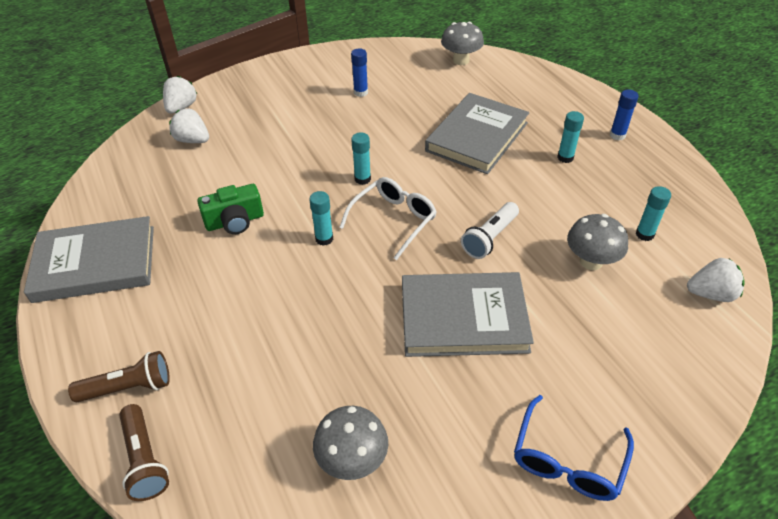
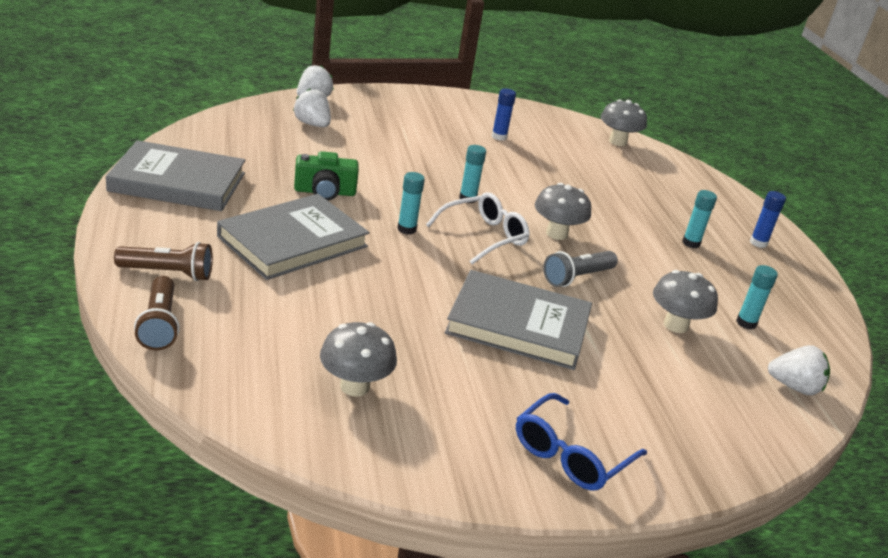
camera: 10 degrees right, 15 degrees down
grey book [425,93,529,174] -> grey book moved to [217,194,370,280]
white flashlight [461,202,519,259] -> grey flashlight [543,251,618,287]
none -> grey mushroom [535,183,591,240]

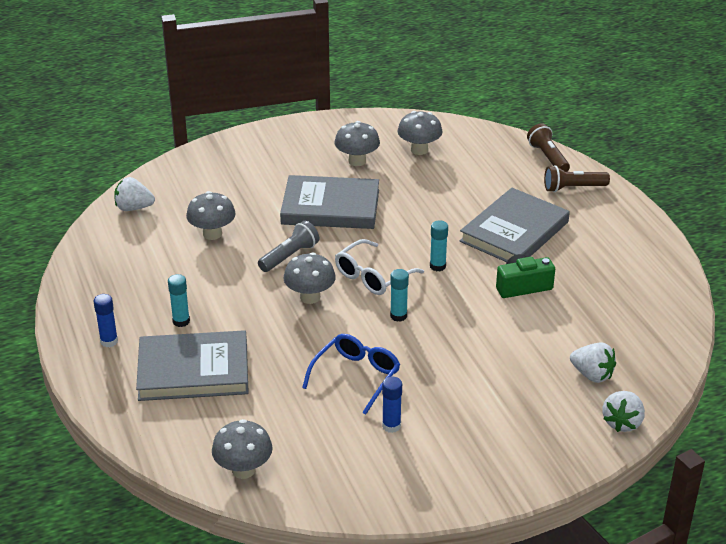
camera: 175 degrees right, 5 degrees up
grey book [106,140,245,211] -> grey book moved to [136,330,249,401]
blue glasses [516,393,647,491] -> blue glasses moved to [302,334,400,415]
turquoise glue stick [736,265,778,330] -> none
none -> grey mushroom [335,121,380,166]

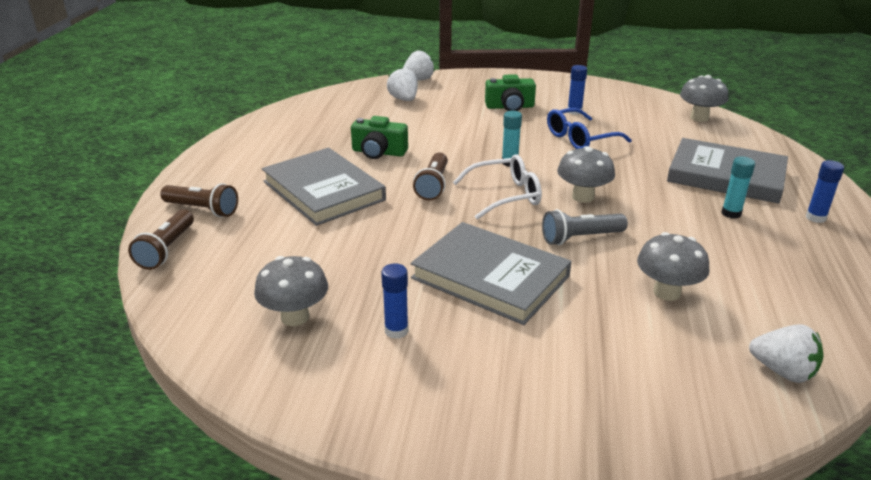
camera: 150 degrees left, 5 degrees down
grey mushroom [335,121,380,166] -> blue glue stick [381,263,408,339]
turquoise glue stick [430,220,448,271] -> brown flashlight [413,153,448,200]
grey book [460,188,570,262] -> grey book turned 75 degrees clockwise [262,148,386,226]
none -> green camera [485,74,536,111]

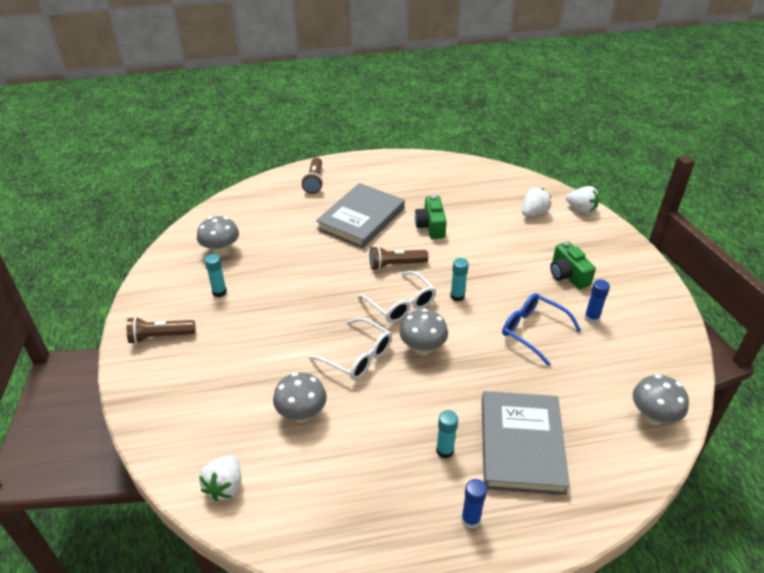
camera: 70 degrees right, 10 degrees up
brown flashlight [128,209,194,270] -> brown flashlight moved to [127,317,195,344]
blue glue stick [381,263,408,339] -> turquoise glue stick [205,254,227,297]
grey book [411,222,571,325] -> none
grey flashlight [542,209,628,245] -> white glasses [308,317,392,380]

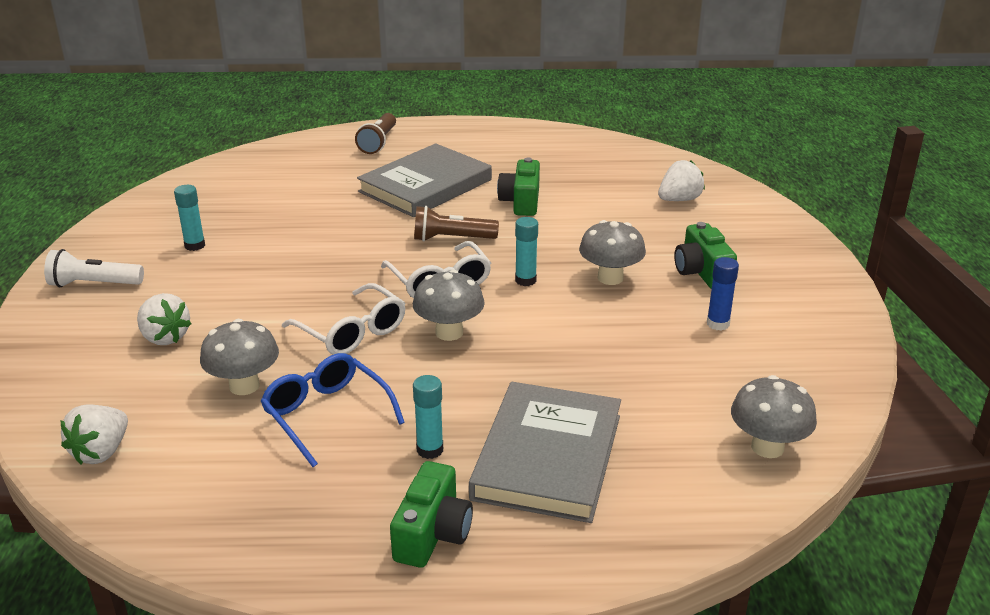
camera: 10 degrees right, 10 degrees down
brown flashlight [127,317,195,344] -> white flashlight [44,249,144,287]
grey mushroom [197,216,239,257] -> grey mushroom moved to [579,220,646,285]
blue glue stick [461,479,487,529] -> green camera [390,461,473,568]
blue glasses [502,293,582,366] -> blue glasses moved to [260,353,405,467]
white strawberry [566,186,599,214] -> white strawberry moved to [137,293,191,345]

